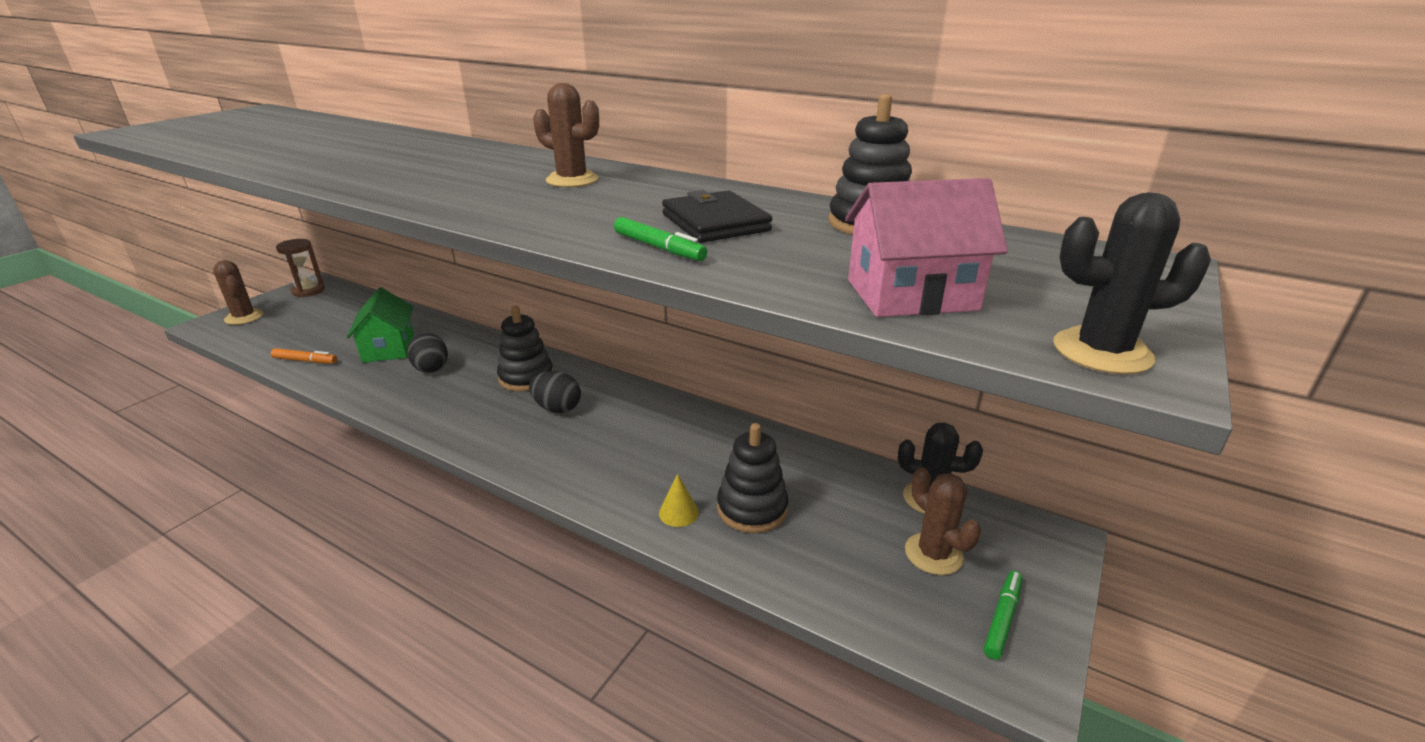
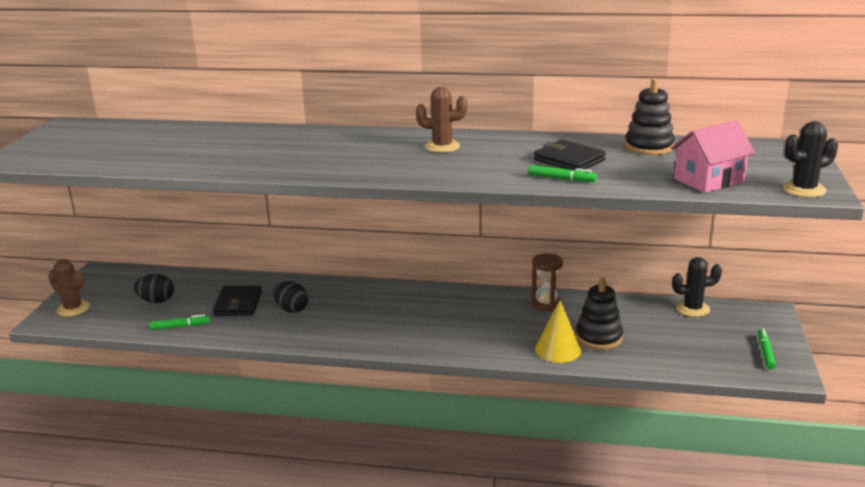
camera: 20 degrees left, 5 degrees down
orange marker [271,348,337,364] -> green marker [149,314,210,330]
brown hourglass [276,239,325,297] -> brown hourglass moved to [531,253,563,311]
green house [347,287,414,363] -> black wallet [213,285,262,316]
black stacking toy [497,306,553,392] -> none
black egg [529,371,581,413] -> black egg moved to [134,274,174,303]
yellow cone [659,473,699,527] -> yellow cone [535,300,581,363], size x1.73
brown cactus [905,467,981,575] -> none

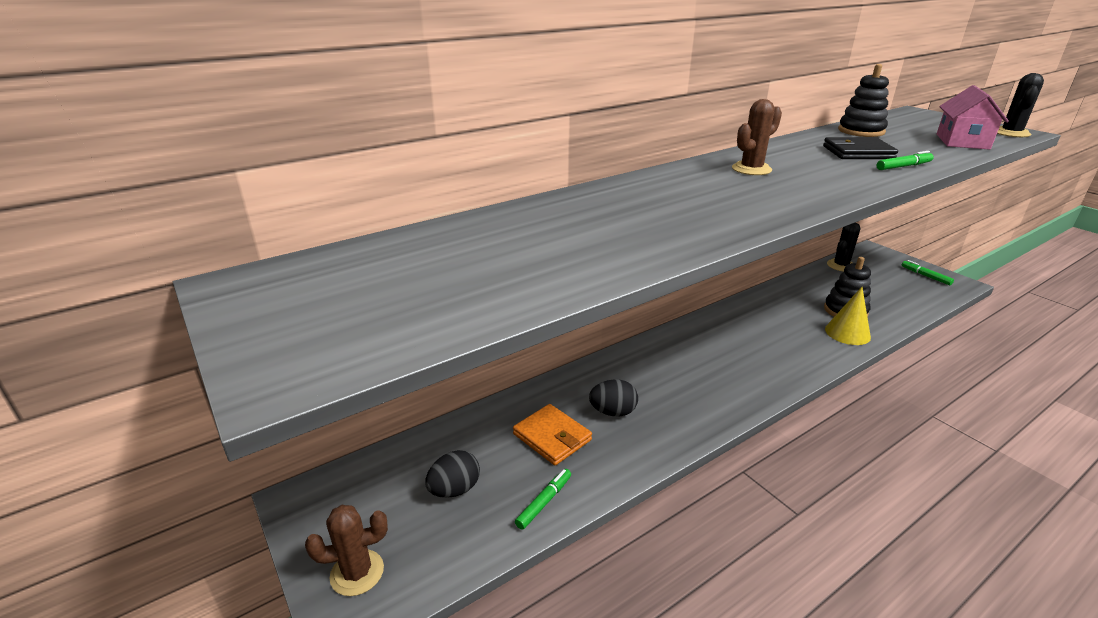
camera: 45 degrees left, 5 degrees up
black wallet [213,285,262,316] -> orange wallet [513,404,592,465]
brown hourglass [531,253,563,311] -> none

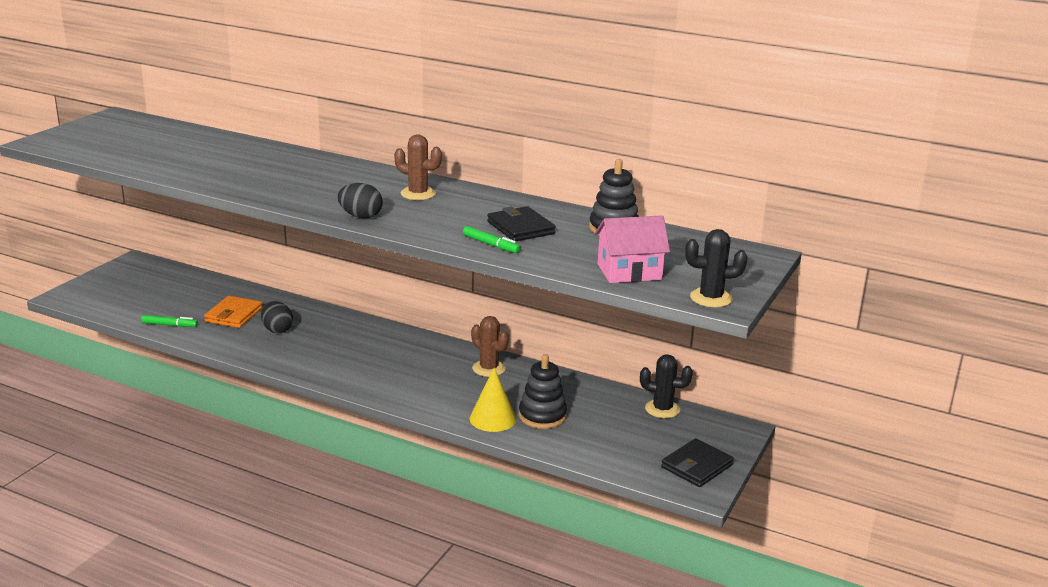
camera: 60 degrees right, 5 degrees down
brown cactus [305,505,388,596] -> brown cactus moved to [471,316,509,377]
black egg [425,450,480,498] -> black egg moved to [338,183,383,218]
green marker [902,260,954,285] -> black wallet [661,438,734,487]

